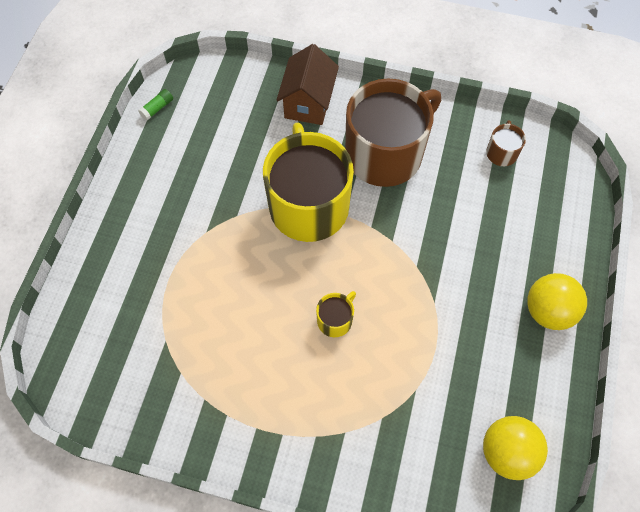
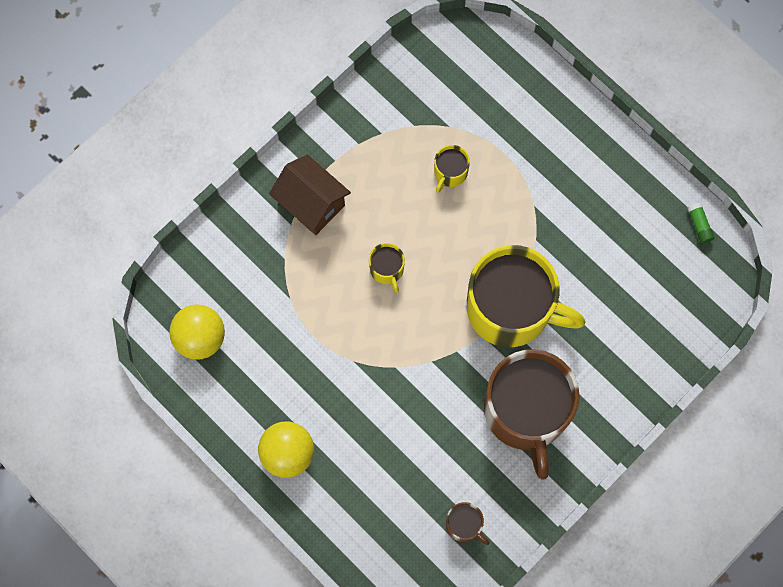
camera: 120 degrees right, 10 degrees up
brown house [276,44,339,125] -> brown house moved to [269,154,351,235]
none -> yellow mug [434,145,470,193]

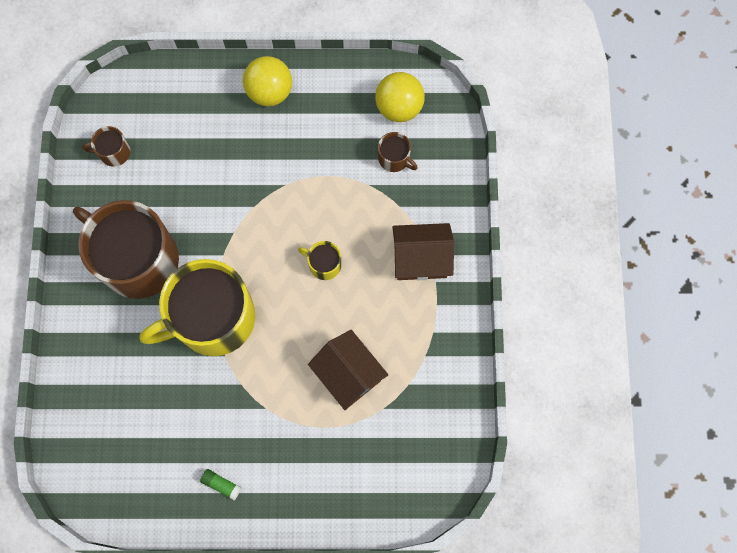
camera: 135 degrees right, 0 degrees up
yellow mug [434,145,470,193] -> brown house [308,330,388,410]
green glue stick [688,202,715,244] -> green glue stick moved to [200,469,241,500]
none -> brown mug [378,132,418,172]

